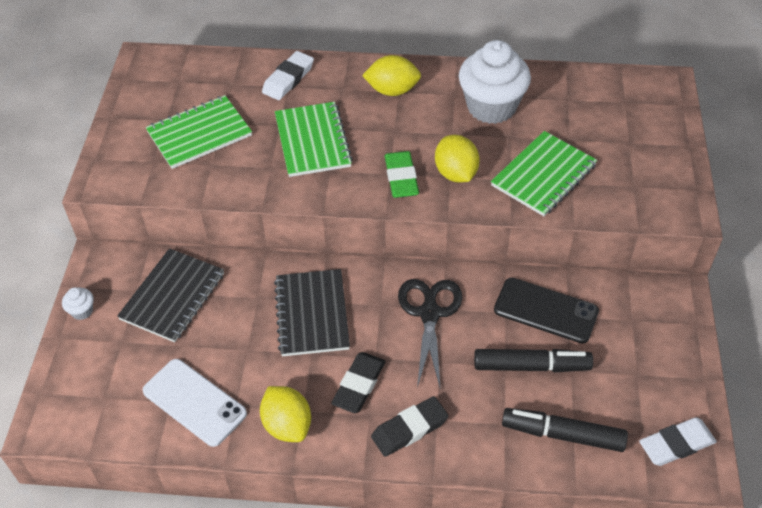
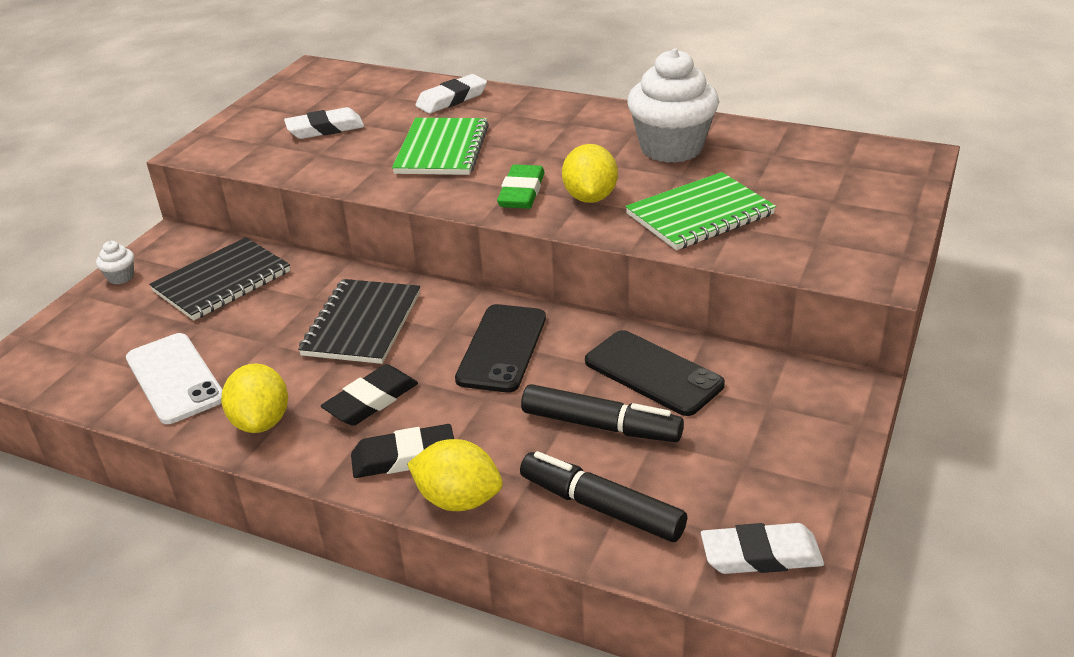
camera: 20 degrees right, 15 degrees down
green notebook [146,95,252,169] -> white eraser [284,107,364,139]
yellow lemon [362,55,421,96] -> yellow lemon moved to [407,439,503,511]
black scissors [398,279,463,390] -> black phone [455,304,546,392]

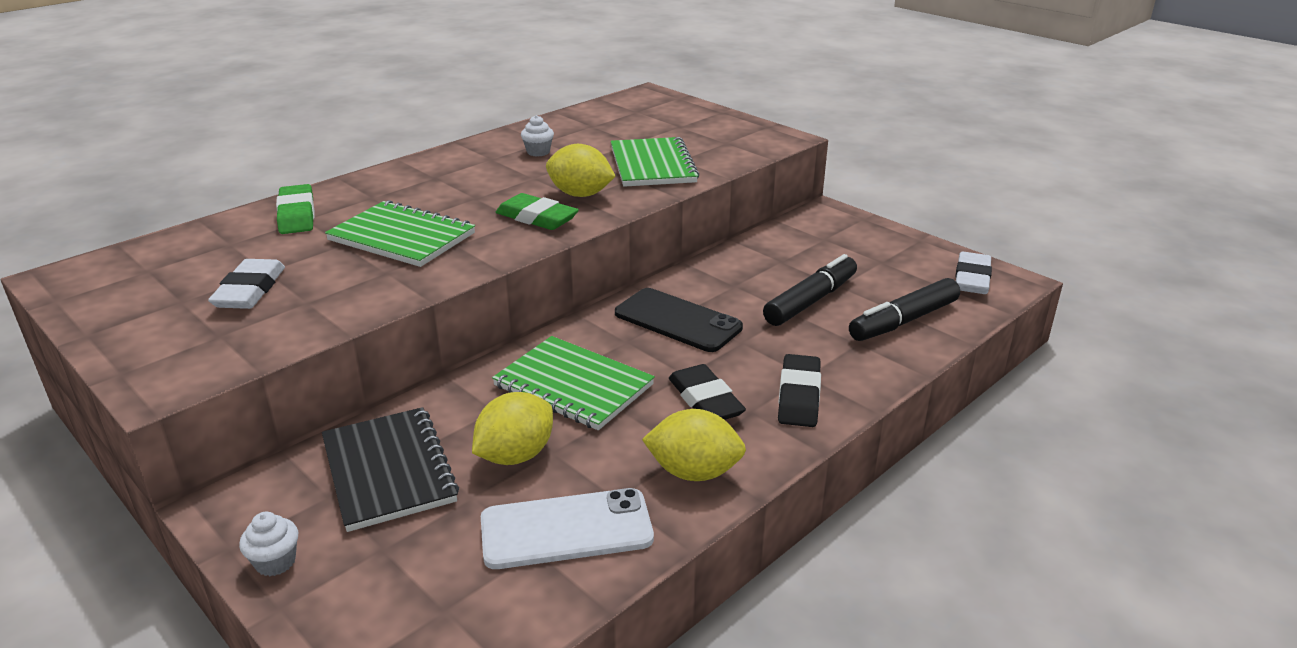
camera: 70 degrees left, 5 degrees down
black notebook [298,279,420,364] -> green notebook [492,336,655,430]
yellow lemon [407,439,503,511] -> yellow lemon moved to [472,392,553,465]
white eraser [415,74,487,114] -> green eraser [276,184,314,234]
black phone [585,330,725,416] -> none
white cupcake [627,48,719,163] -> white cupcake [521,115,554,157], size x0.40

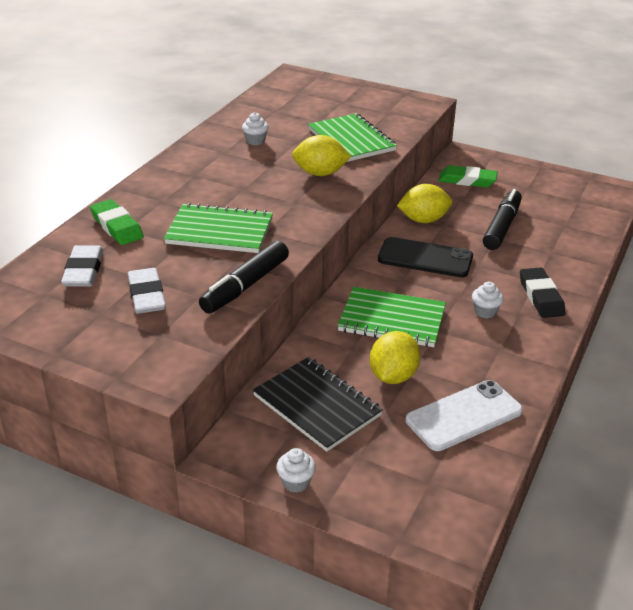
camera: 20 degrees left, 5 degrees up
green eraser [496,193,579,230] -> green eraser moved to [438,165,498,188]
yellow lemon [642,409,746,481] -> yellow lemon moved to [397,184,452,223]
black eraser [669,364,746,420] -> white cupcake [472,282,504,319]
black marker [849,278,960,341] -> black marker moved to [199,241,289,313]
white eraser [955,252,992,294] -> white eraser moved to [61,245,104,287]

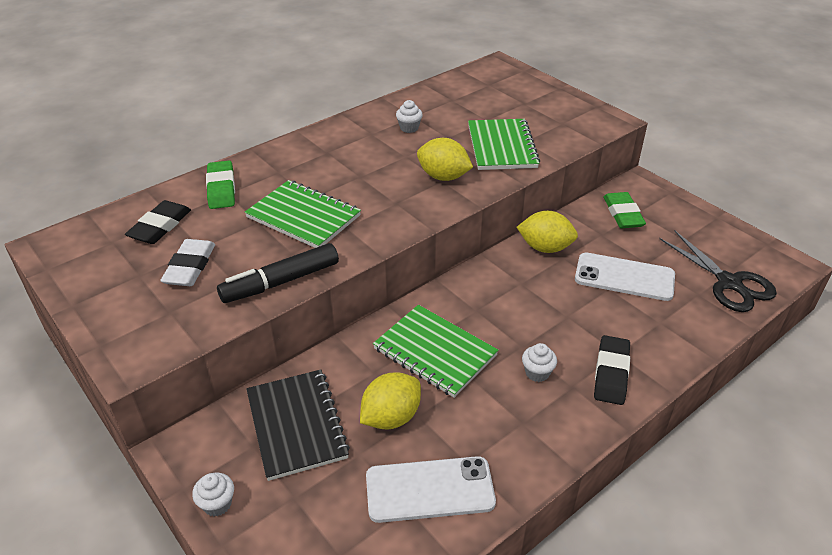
camera: 25 degrees right, 5 degrees up
white eraser [61,245,104,287] -> black eraser [125,200,191,244]
black phone [378,237,473,277] -> none
green eraser [438,165,498,188] -> green eraser turned 45 degrees clockwise [604,192,646,228]
black marker [483,189,522,250] -> white phone [575,253,675,301]
none -> black scissors [659,231,777,312]

